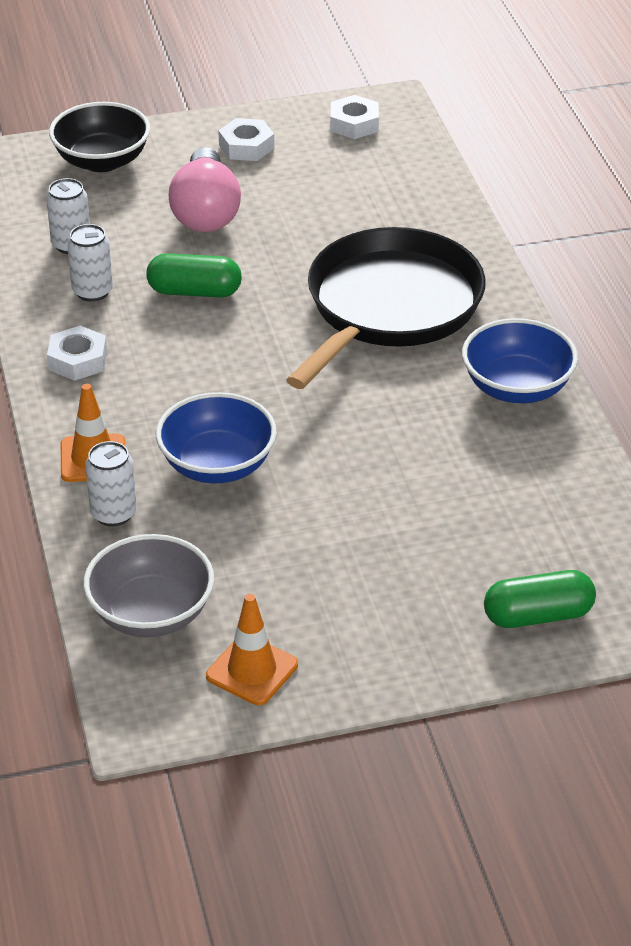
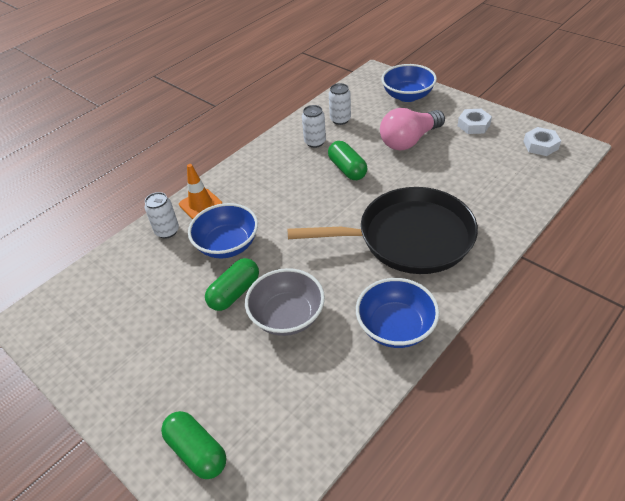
camera: 60 degrees right, 5 degrees up
white nut [47,326,107,381] -> none
black bowl [49,102,150,172] -> blue bowl [381,64,437,102]
grey bowl [83,534,214,637] -> grey bowl moved to [245,268,325,336]
orange traffic cone [206,594,298,705] -> none
none -> green capsule [205,258,259,311]

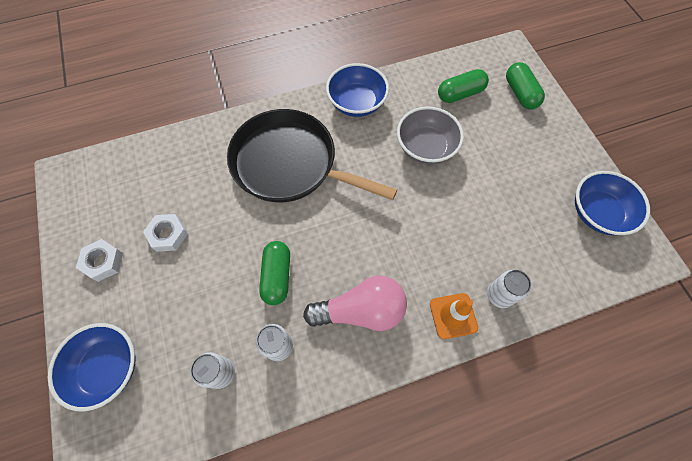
camera: 155 degrees left, 20 degrees up
blue bowl [188,203,258,259] -> blue bowl moved to [575,171,650,235]
green capsule [205,258,259,311] -> green capsule moved to [438,69,489,103]
pink light bulb [380,108,445,151] -> pink light bulb moved to [303,275,407,331]
white nut [523,127,561,156] -> white nut moved to [143,214,188,252]

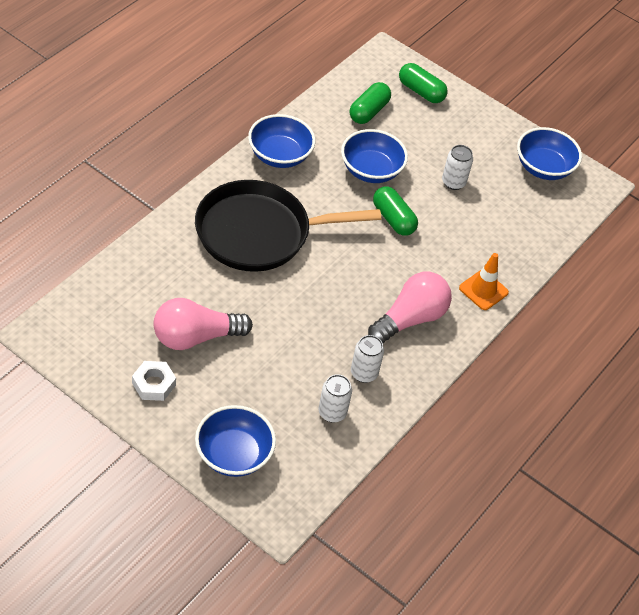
camera: 40 degrees left, 15 degrees down
white nut [143,214,188,252] -> pink light bulb [153,298,253,350]
green capsule [259,241,290,305] -> green capsule moved to [373,186,418,236]
grey bowl [397,106,464,164] -> blue bowl [341,129,408,183]
white can [487,270,531,308] -> white can moved to [442,145,473,190]

